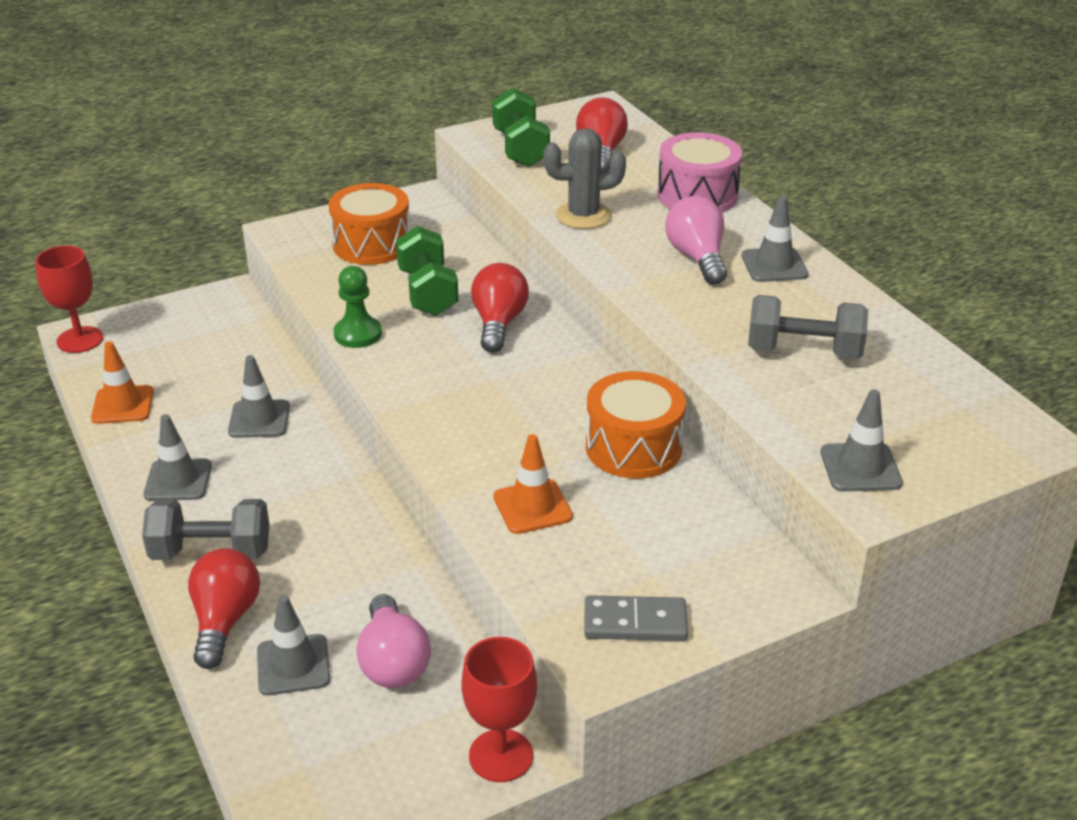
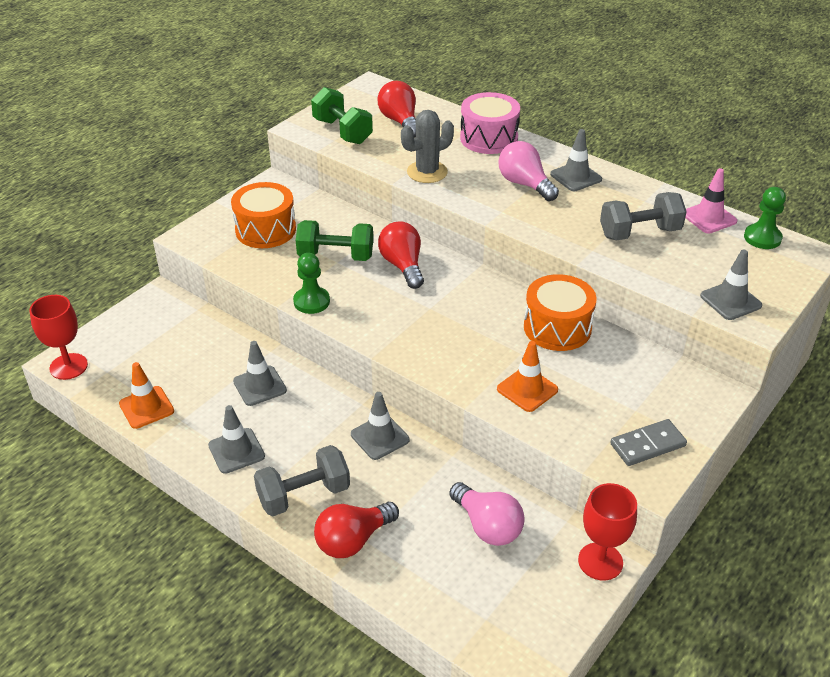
camera: 25 degrees left, 5 degrees up
red light bulb [188,548,260,669] -> red light bulb turned 105 degrees counterclockwise [314,502,399,558]
grey traffic cone [257,595,330,696] -> grey traffic cone moved to [351,392,409,460]
green dumbbell [396,226,459,316] -> green dumbbell turned 45 degrees counterclockwise [296,220,373,261]
none -> pink traffic cone [685,168,738,234]
none -> green pawn [744,187,786,249]

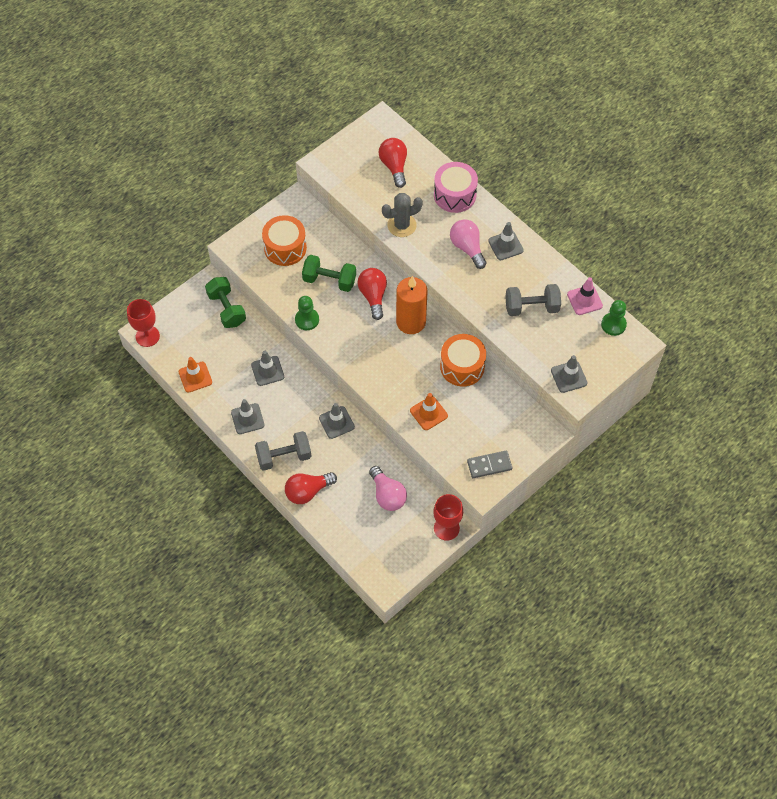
camera: 10 degrees right, 20 degrees up
green dumbbell [311,87,373,144] -> green dumbbell moved to [205,277,246,328]
none -> orange candle [396,276,428,334]

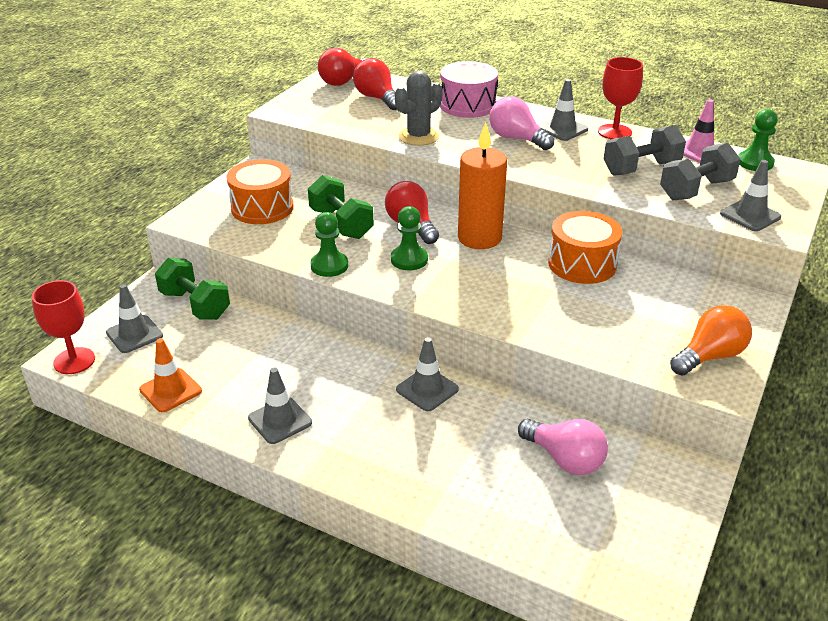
camera: 20 degrees left, 25 degrees down
grey traffic cone [251,351,284,386] -> grey traffic cone moved to [106,284,163,353]
grey dumbbell [255,431,311,471] -> grey dumbbell moved to [660,143,741,200]
red light bulb [285,472,337,504] -> red light bulb moved to [318,48,368,86]
green dumbbell [302,255,356,292] -> green dumbbell turned 60 degrees clockwise [308,175,374,239]
orange traffic cone [410,393,448,430] -> none
red goblet [433,494,463,541] -> red goblet moved to [598,57,643,139]
grey domino [467,451,512,478] -> orange light bulb [670,305,752,376]
none -> green pawn [391,206,428,270]

